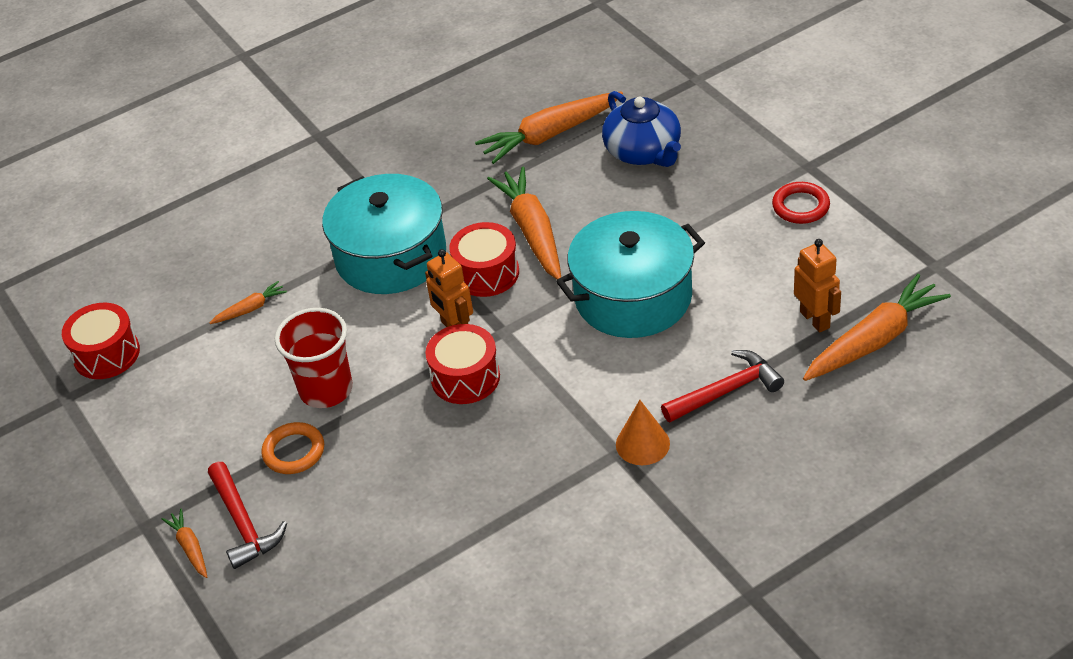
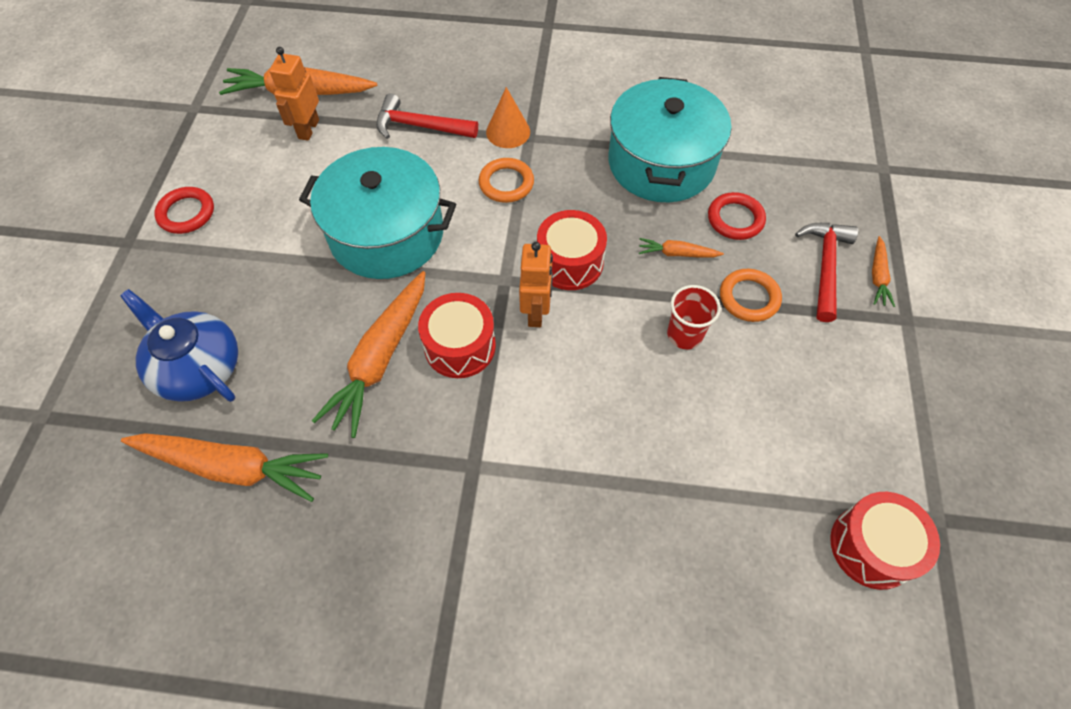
camera: 145 degrees left, 15 degrees up
orange carrot [210,281,287,324] -> orange carrot moved to [639,238,724,257]
red cup [275,308,353,408] -> red cup [667,285,721,349], size x0.65
turquoise pot [322,174,446,294] -> turquoise pot moved to [609,77,731,202]
blue teapot [602,91,681,167] -> blue teapot turned 60 degrees counterclockwise [120,289,238,402]
none -> orange ring [479,158,534,203]
none -> red ring [708,192,766,240]

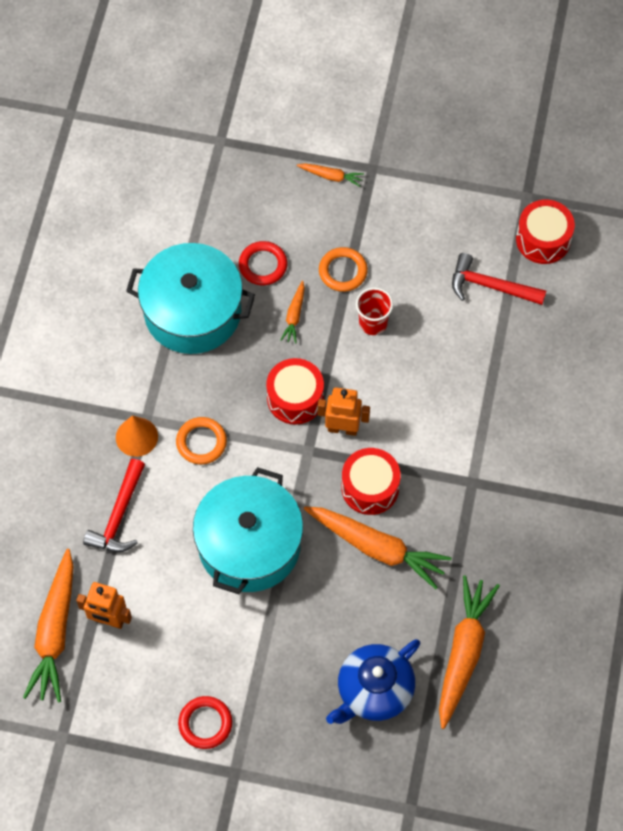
camera: 85 degrees left, 5 degrees up
red hammer [795,223,858,322] -> red hammer moved to [452,253,546,305]

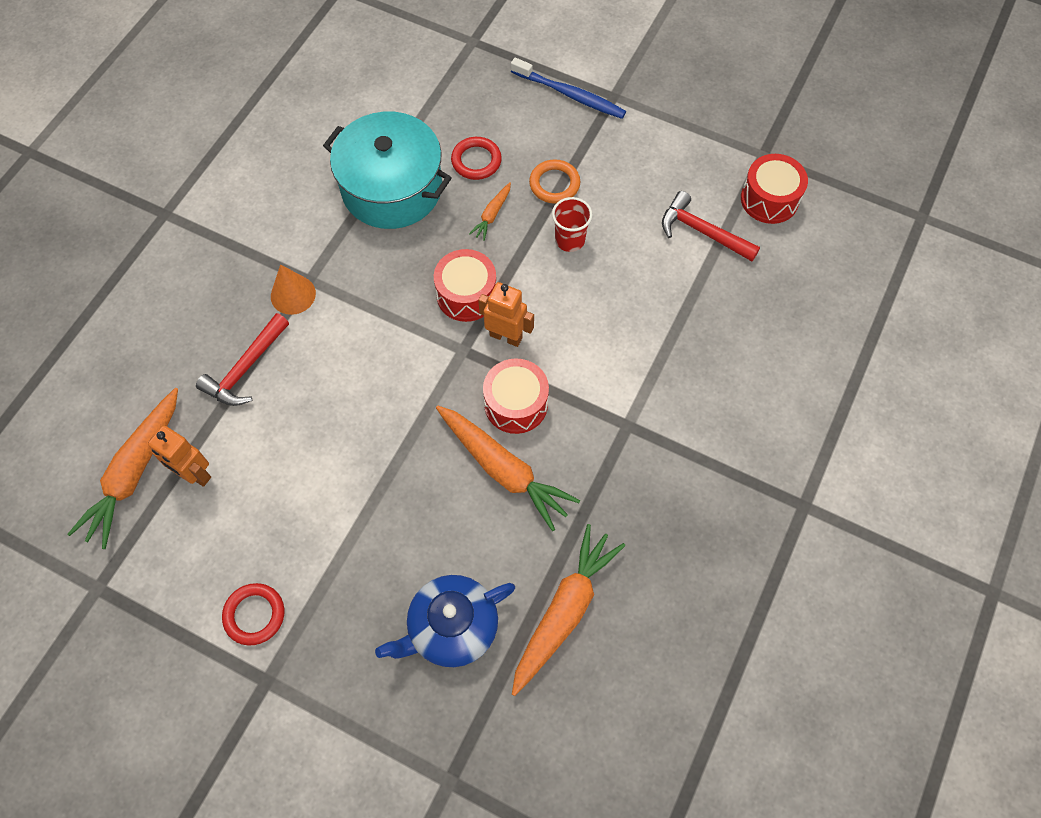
camera: 15 degrees right, 0 degrees up
orange ring [176,417,227,465] -> none
turquoise pot [193,467,303,594] -> none
orange carrot [297,163,364,187] -> blue toothbrush [511,58,626,119]

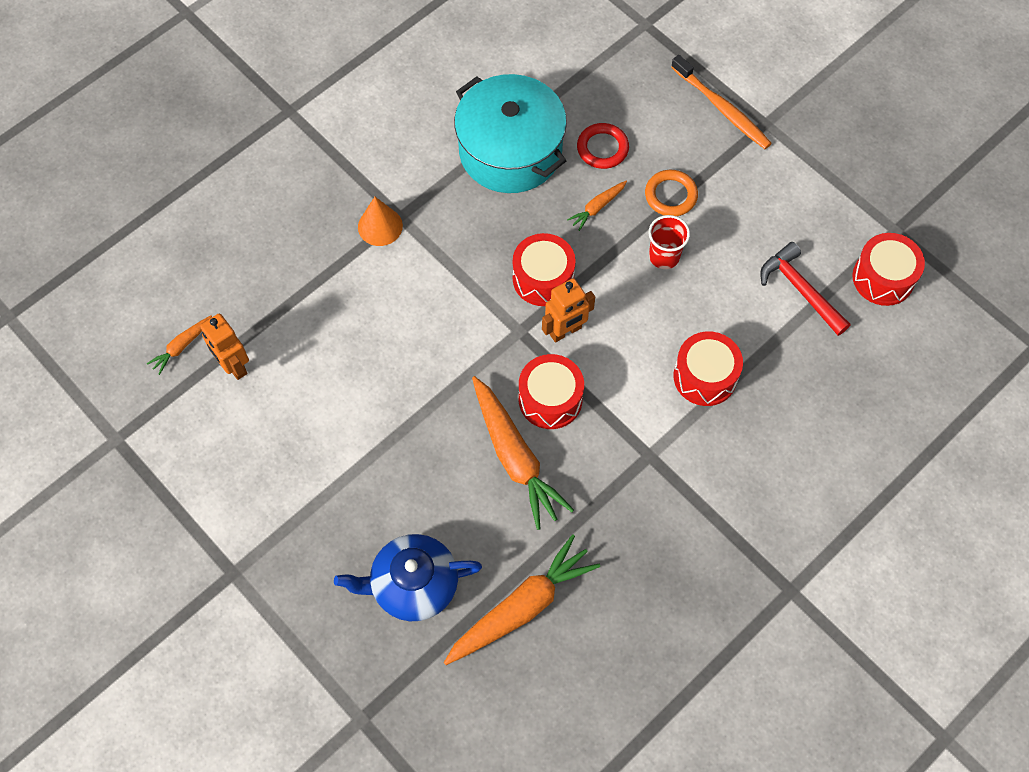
camera: 20 degrees right, 0 degrees up
orange carrot [68,388,178,549] -> orange carrot [147,315,212,375], size x0.47
red hammer [196,313,289,406] -> none
red ring [222,583,284,646] -> none
orange robot [478,282,534,347] -> orange robot turned 105 degrees clockwise [542,278,595,342]
blue toothbrush [511,58,626,119] -> orange toothbrush [671,55,772,149]
none -> red drum [673,331,743,406]

